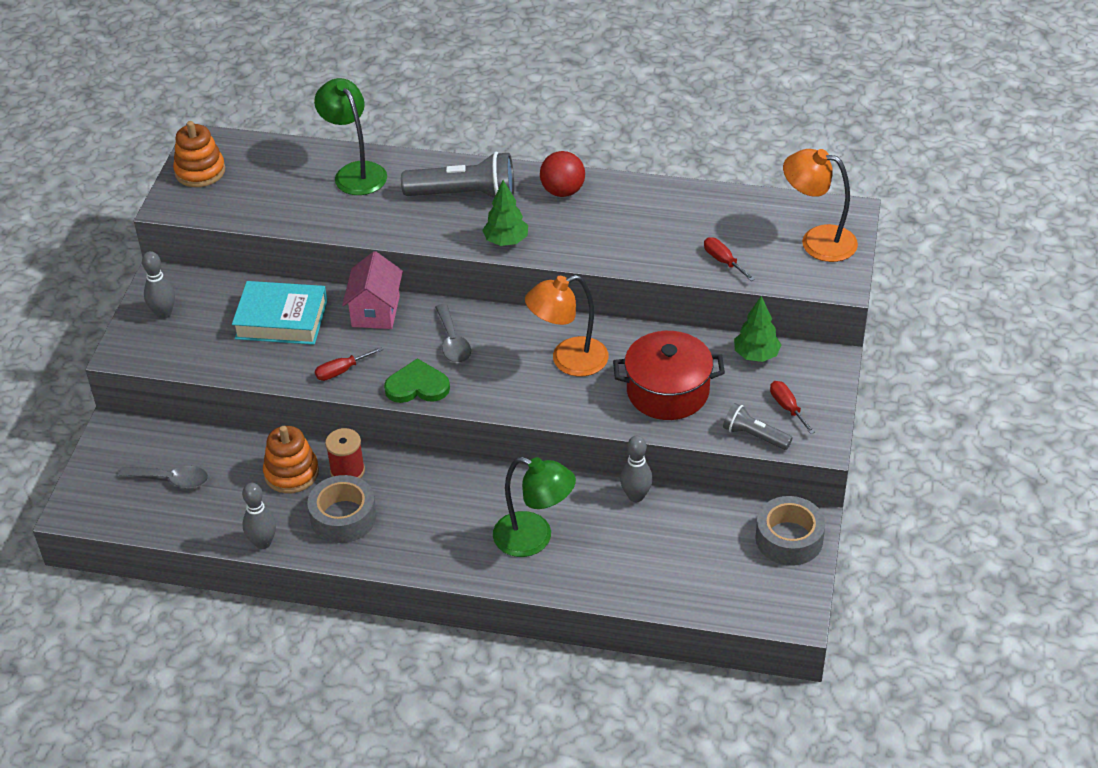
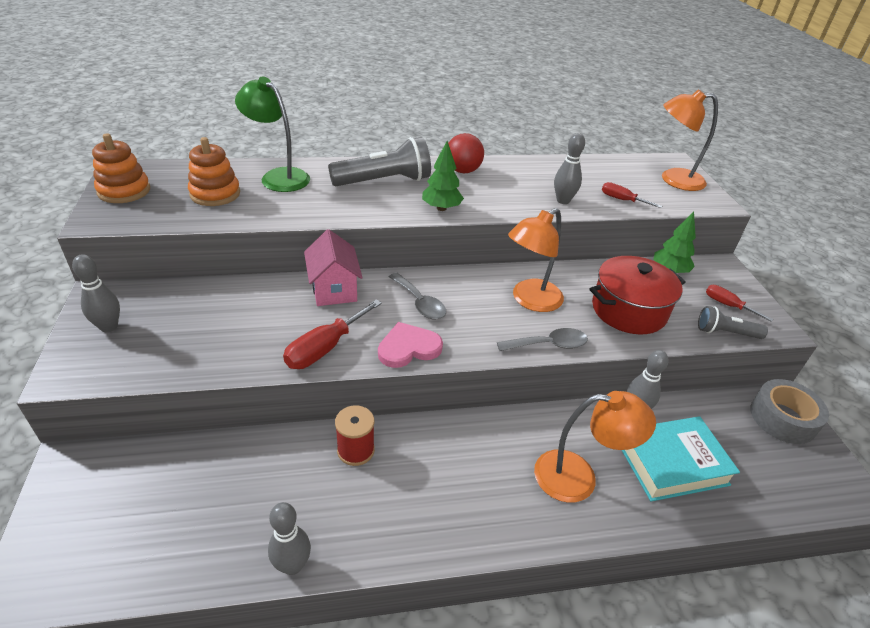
camera: 25 degrees left, 5 degrees down
grey spoon [118,466,208,489] -> grey spoon moved to [497,328,588,351]
turquoise book [232,281,328,345] -> turquoise book moved to [622,416,740,501]
orange stacking toy [263,426,319,493] -> orange stacking toy moved to [188,137,240,206]
grey tape [307,475,377,543] -> none
red screwdriver [315,347,383,381] -> red screwdriver [283,299,382,369], size x1.62
green heart [384,358,450,403] -> pink heart [378,322,443,368]
green lamp [493,457,576,557] -> orange lamp [534,391,656,503]
none -> grey bowling pin [554,133,585,204]

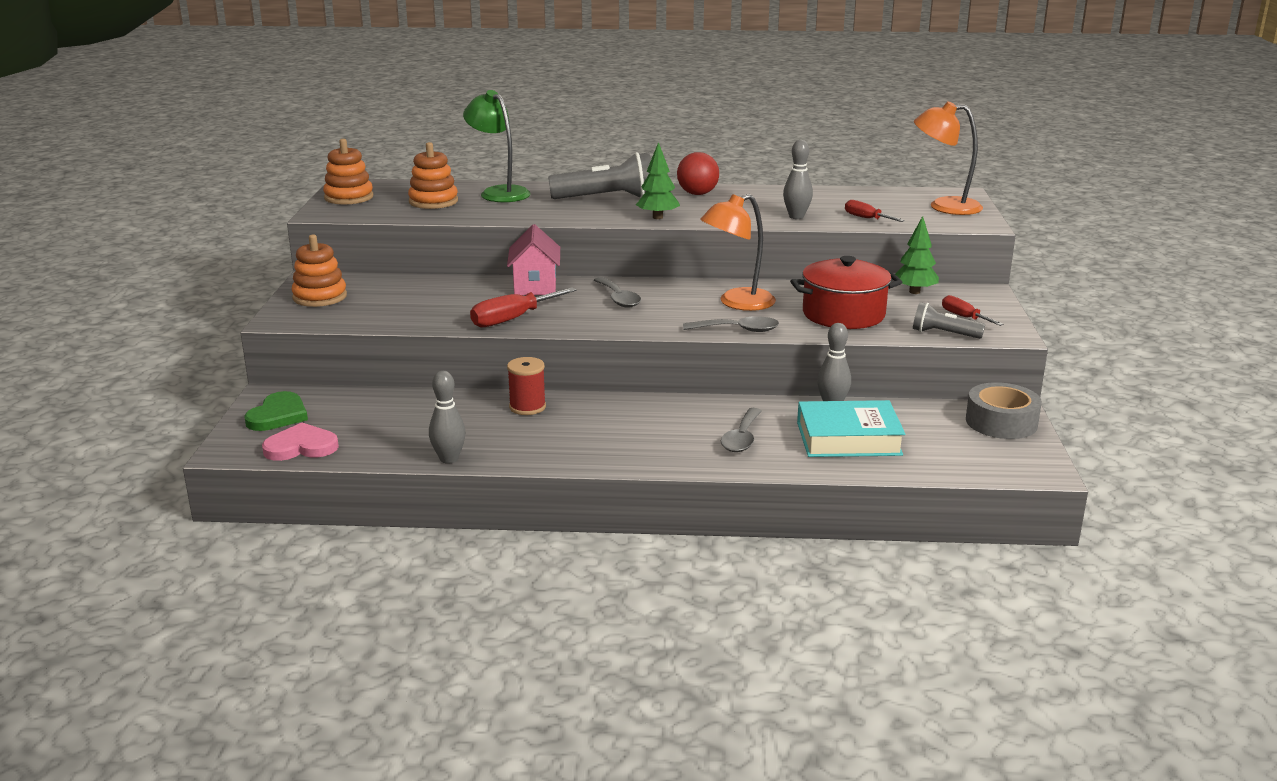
camera: 15 degrees right, 15 degrees down
grey bowling pin [72,254,120,332] -> orange stacking toy [291,234,347,307]
pink heart [378,322,443,368] -> pink heart moved to [262,423,339,461]
orange lamp [534,391,656,503] -> grey spoon [721,408,762,452]
none -> green heart [244,391,308,431]

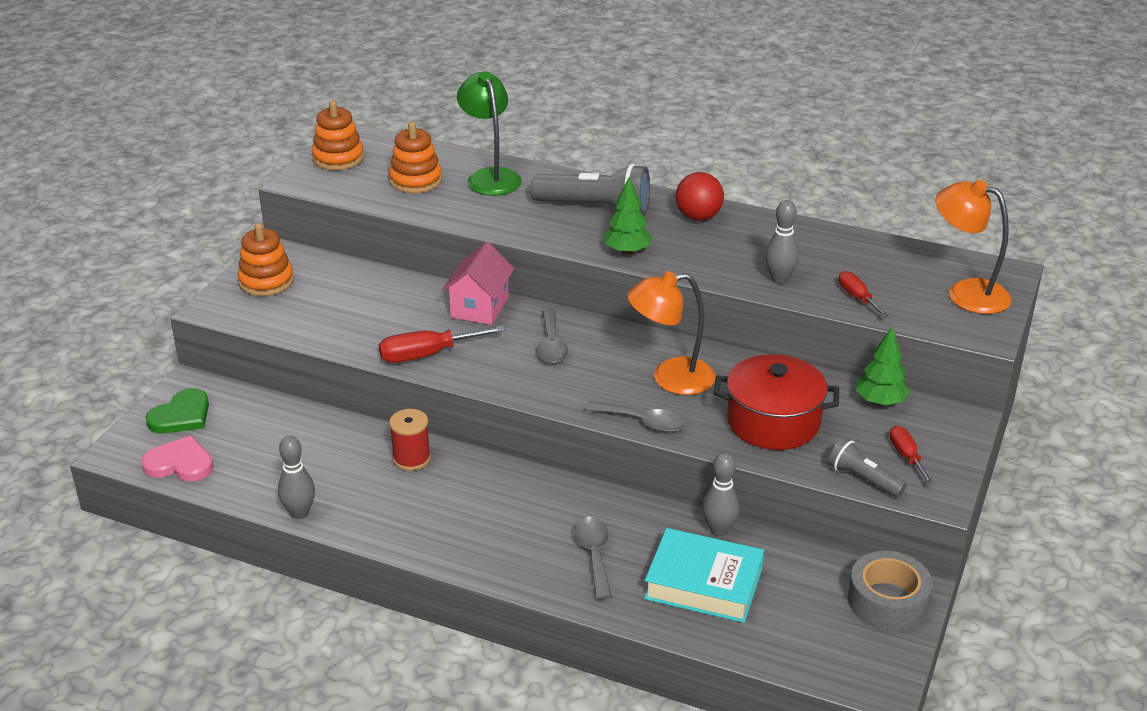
camera: 20 degrees right, 10 degrees up
grey spoon [721,408,762,452] -> grey spoon turned 135 degrees clockwise [574,517,611,600]

